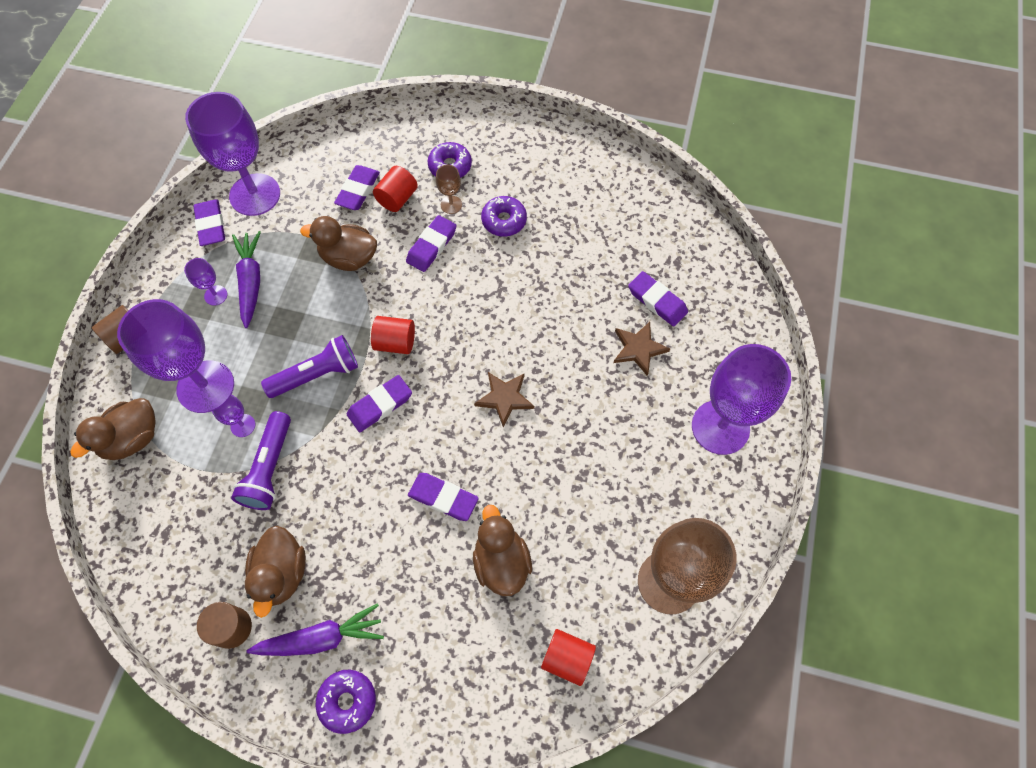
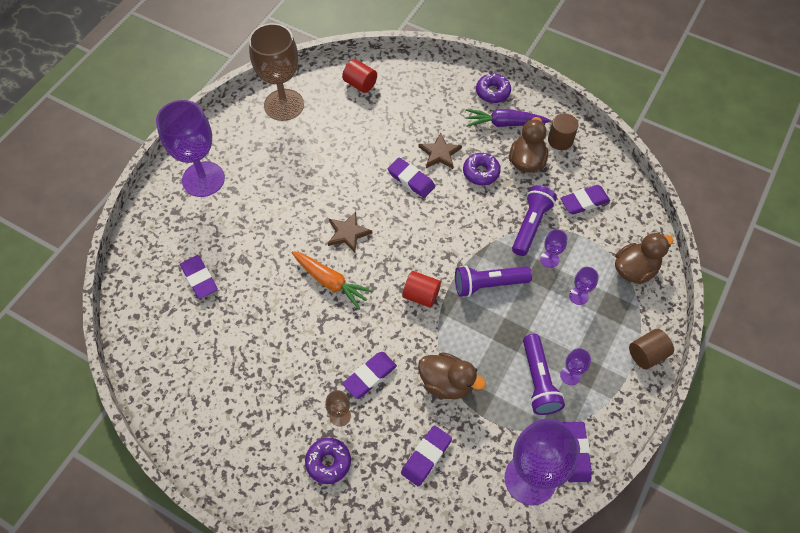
camera: 165 degrees left, 5 degrees down
purple goblet [117,299,234,413] -> purple goblet [569,267,599,305], size x0.43
purple carrot [232,231,261,328] -> purple flashlight [523,334,565,415]
purple eraser [347,375,412,432] -> purple eraser moved to [560,185,610,215]
red cylinder [373,166,418,212] -> none
brown duck [473,505,532,596] -> none
purple donut [481,196,527,236] -> purple donut moved to [463,153,501,185]
brown star [613,322,670,376] -> brown star moved to [419,132,462,169]
none -> orange carrot [292,251,373,310]

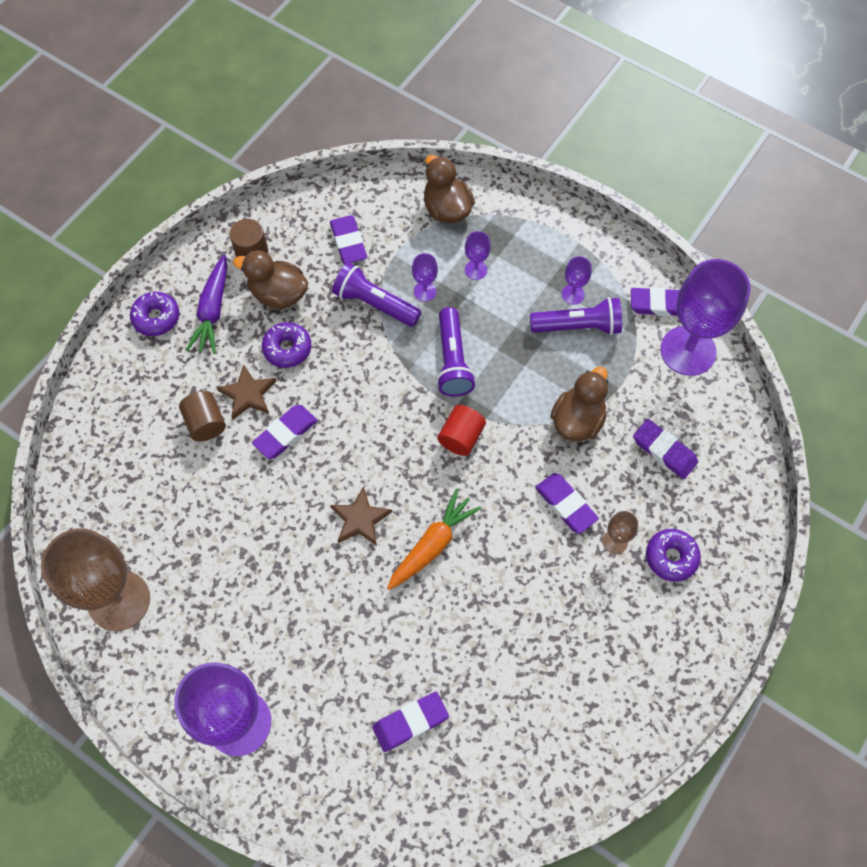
camera: 85 degrees left, 5 degrees up
red cylinder [342,59,377,93] -> none
brown cylinder [629,329,674,369] -> brown cylinder moved to [179,391,226,441]

